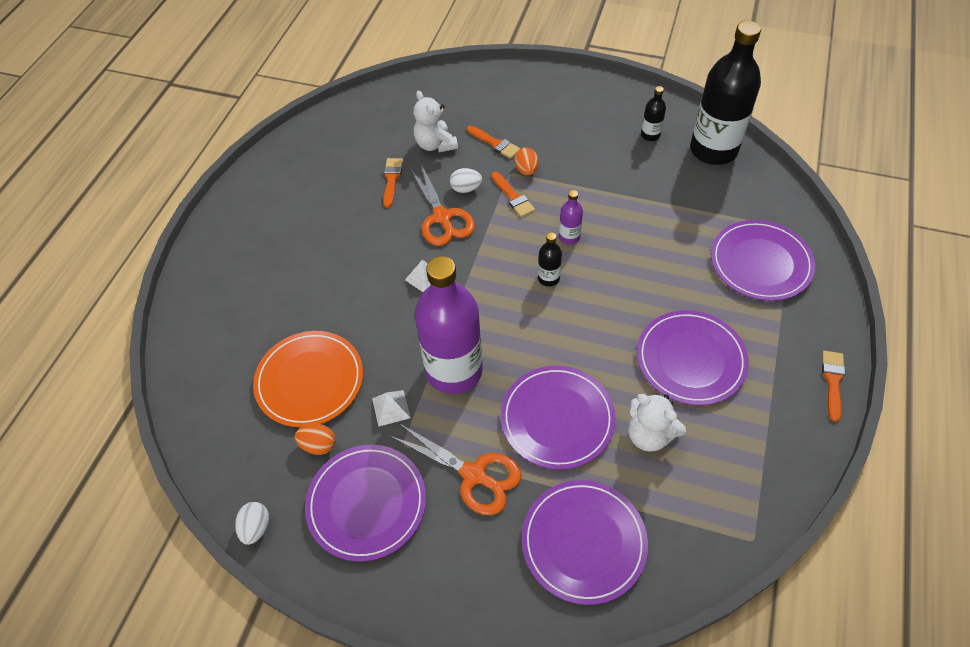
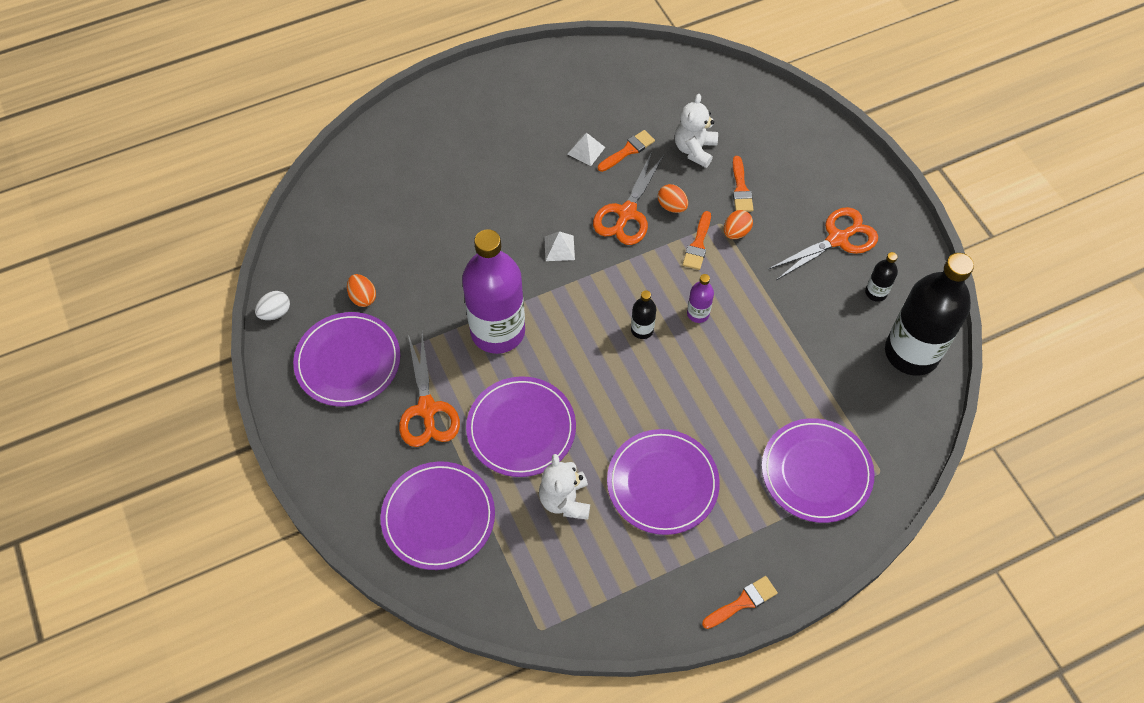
camera: 45 degrees right, 5 degrees up
orange plate [253,331,363,427] -> none
white pyramid [372,390,411,427] -> white pyramid moved to [567,133,605,166]
white egg [450,168,482,193] -> orange egg [658,184,688,213]
none -> orange scissors [769,207,878,280]

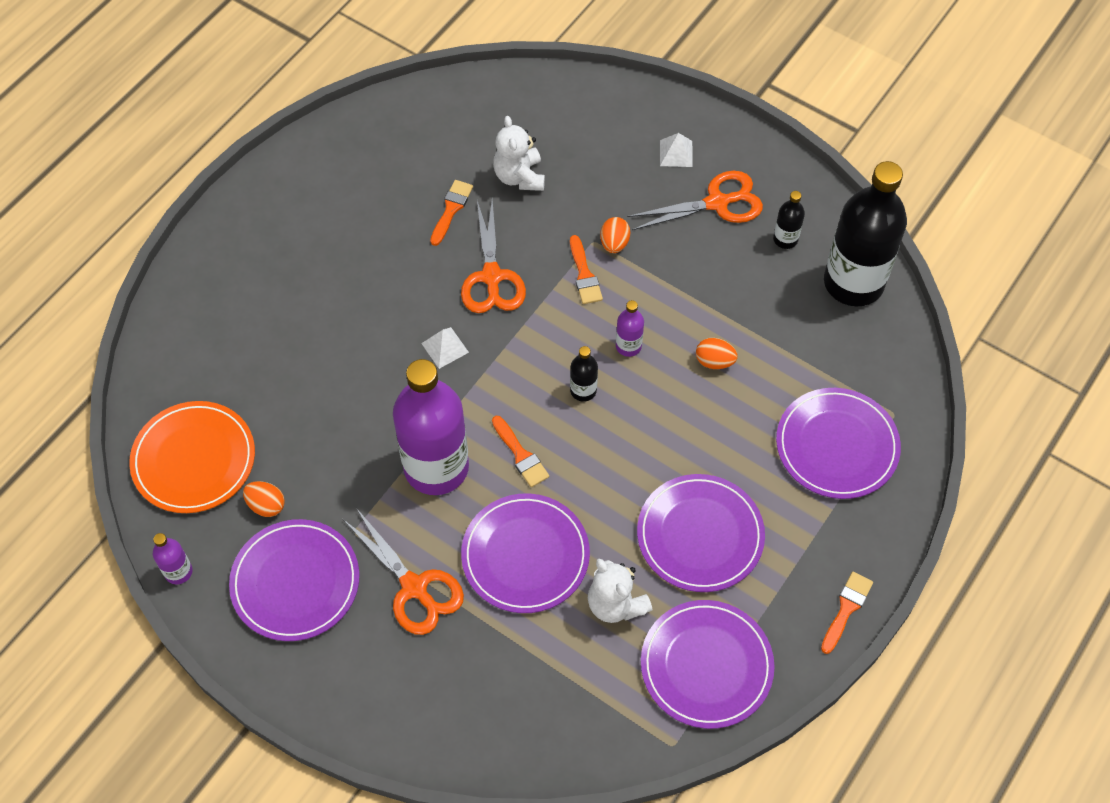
camera: 30 degrees left, 0 degrees up
white egg [255,291,290,320] -> purple bottle [153,533,192,584]
purple plate [380,461,495,570] -> purple plate moved to [641,600,775,729]
white pyramid [567,133,605,166] -> white pyramid moved to [660,133,693,167]
orange egg [658,184,688,213] -> orange egg moved to [696,338,738,369]
orange brush [733,156,754,212] -> orange brush moved to [492,416,550,487]
orange scissors [769,207,878,280] -> orange scissors turned 45 degrees clockwise [627,171,763,230]
none -> orange plate [129,401,255,513]

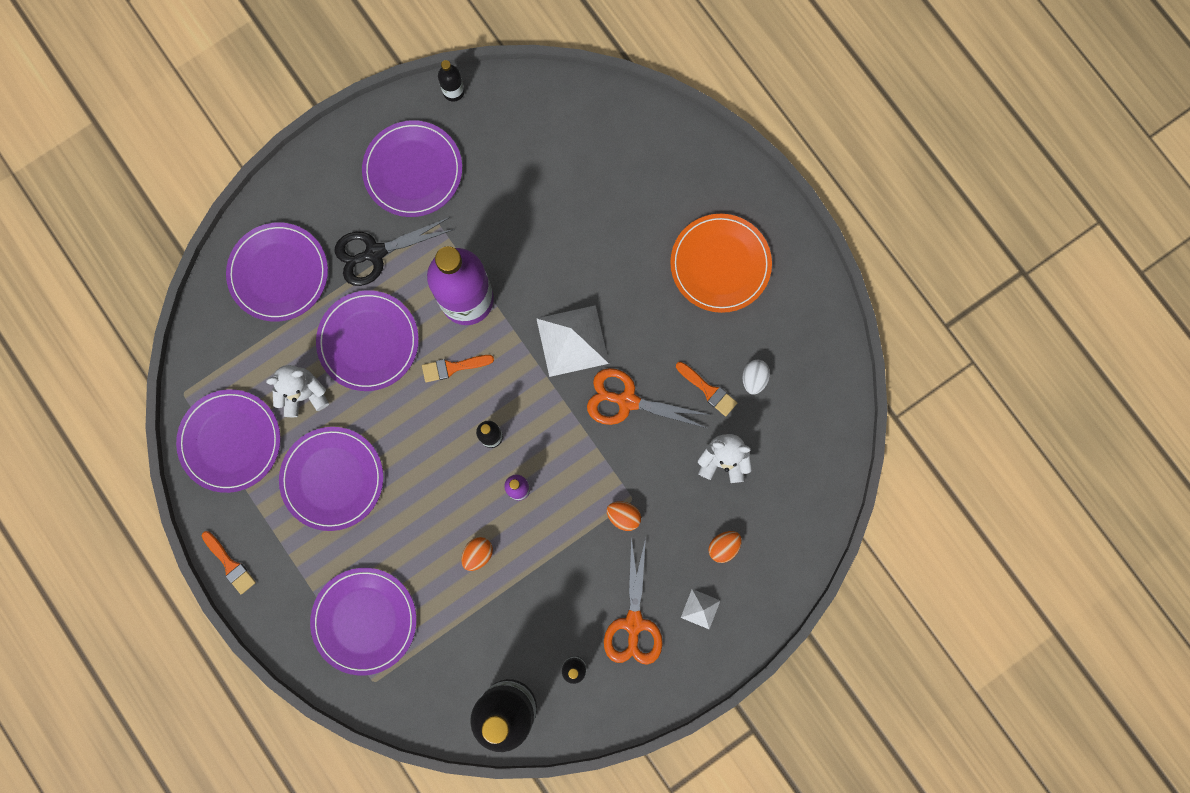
camera: 110 degrees right, 20 degrees up
orange plate [129,401,255,513] -> orange plate moved to [670,214,772,313]
purple bottle [153,533,192,584] -> black bottle [438,60,464,102]
orange egg [243,481,285,517] -> orange egg moved to [709,531,742,563]
orange scissors [344,508,464,635] -> black scissors [335,217,455,286]
white pyramid [421,327,469,369] -> white pyramid [536,305,609,377], size x2.05
orange brush [570,235,603,304] -> none
none -> purple plate [226,222,328,322]
none -> white egg [743,360,770,395]

